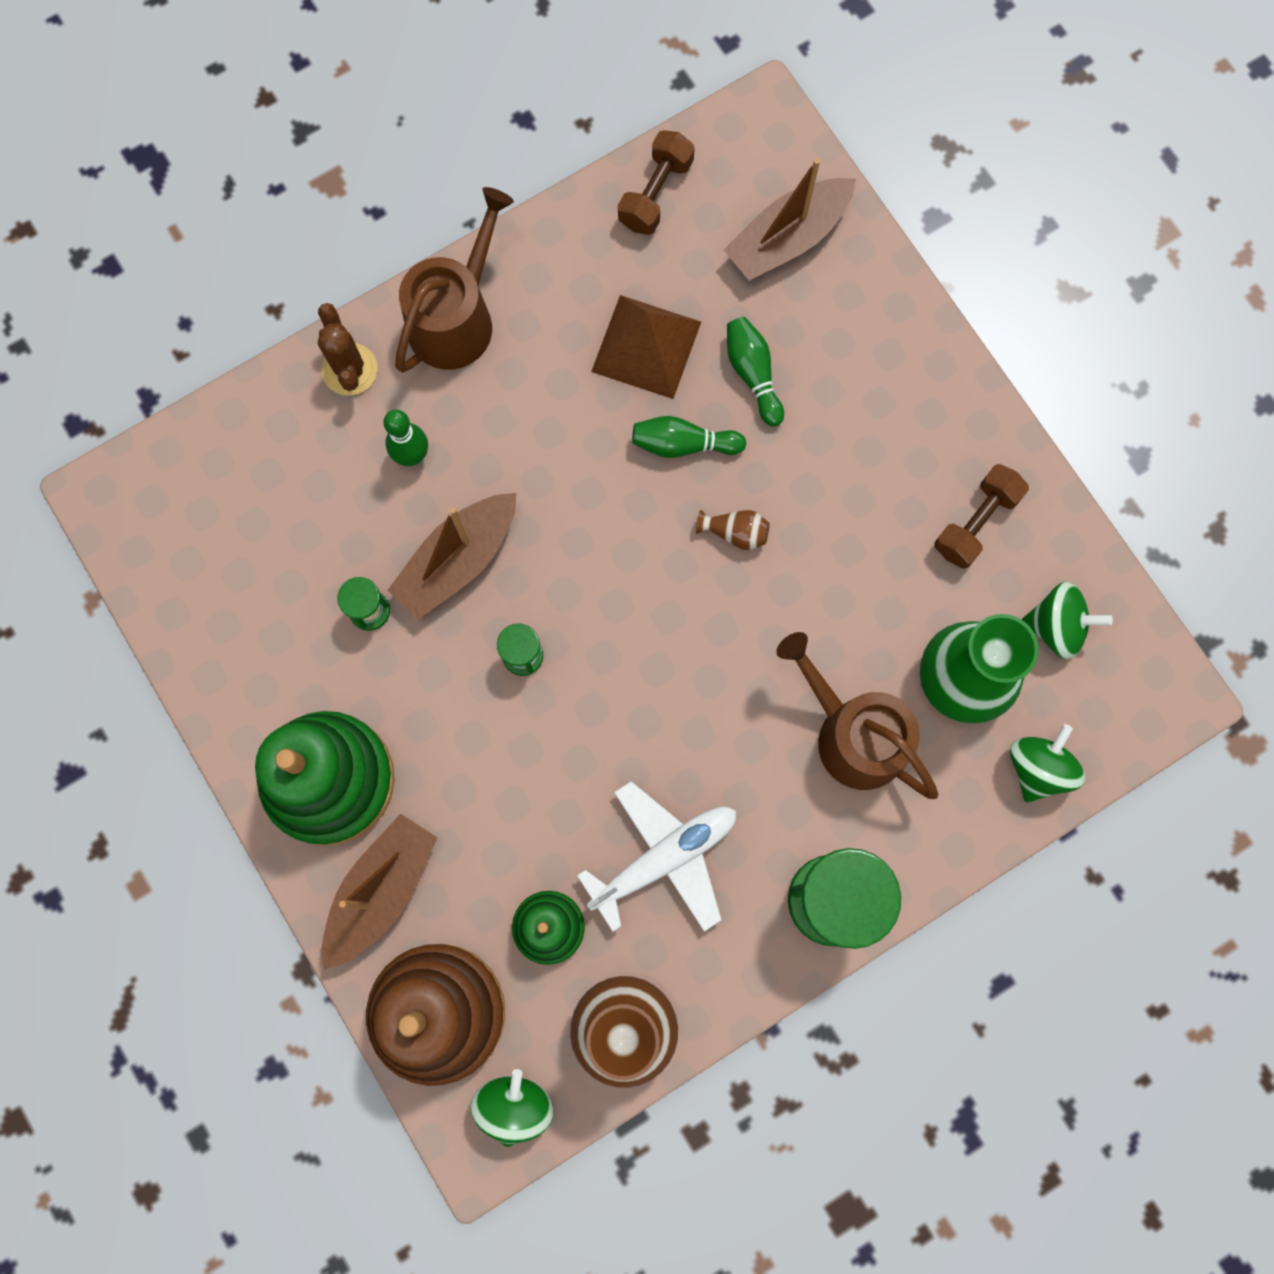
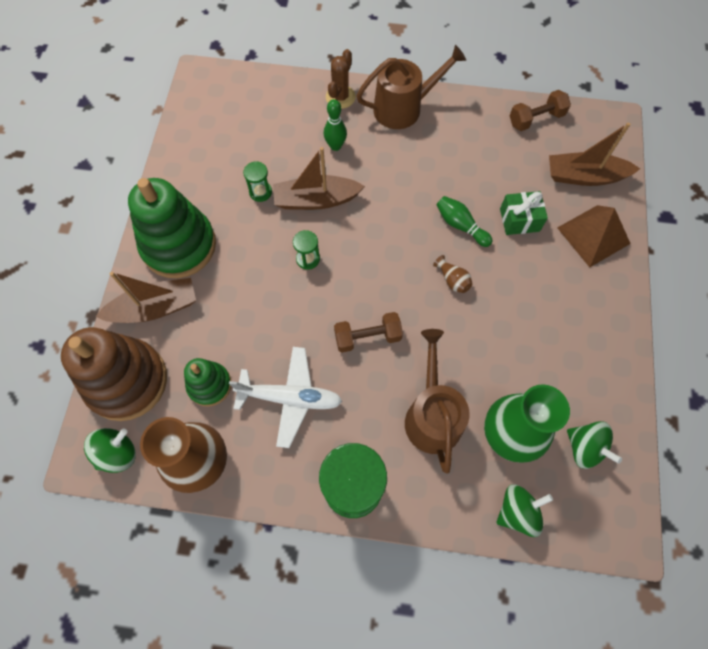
camera: 40 degrees right, 10 degrees down
brown pyramid [591,295,701,399] -> brown pyramid moved to [557,205,631,267]
green bowling pin [727,317,784,426] -> green gift [500,191,548,235]
brown dumbbell [934,464,1029,569] -> brown dumbbell moved to [334,312,403,352]

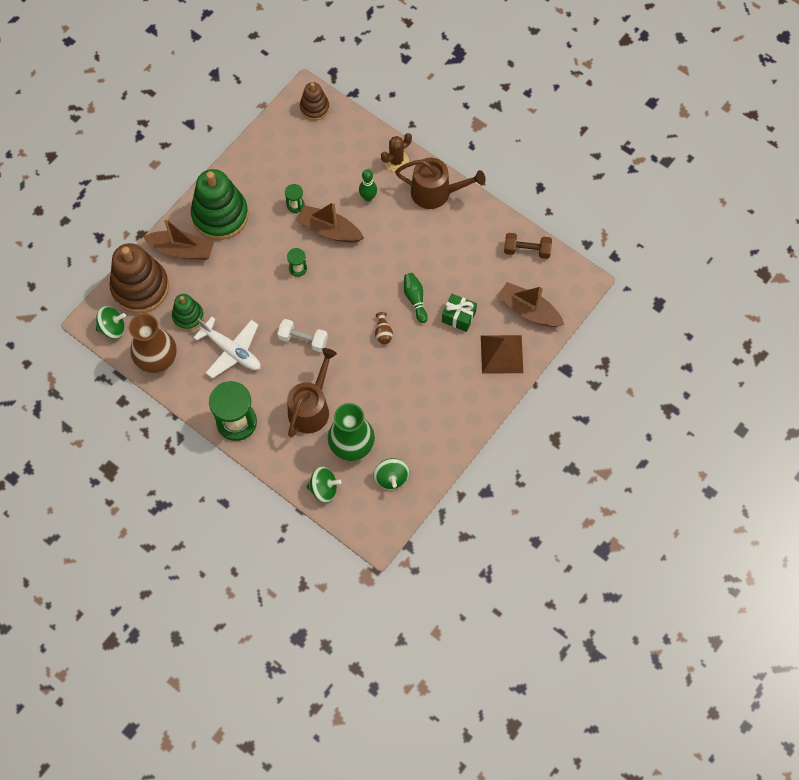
camera: 30 degrees right, 0 degrees up
brown dumbbell [334,312,403,352] -> white dumbbell [278,319,328,352]
none -> brown stacking toy [300,82,330,121]

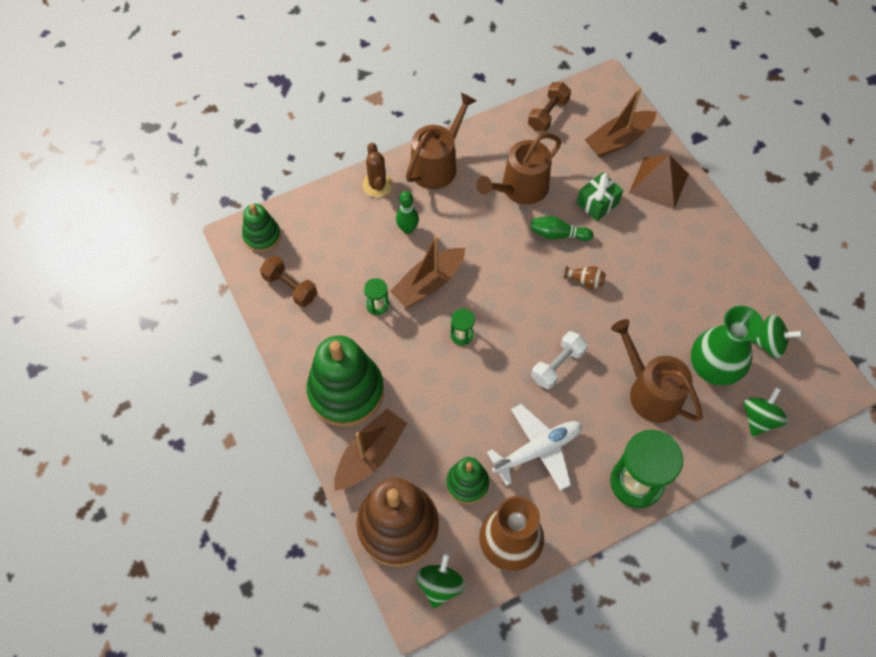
camera: 65 degrees left, 5 degrees down
brown stacking toy [300,82,330,121] -> green stacking toy [242,204,281,252]
none -> brown dumbbell [260,255,317,307]
none -> brown watering can [476,133,561,205]

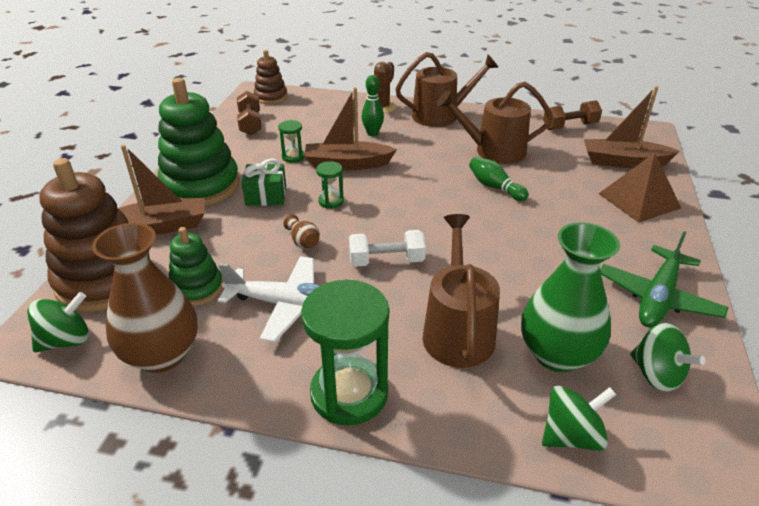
camera: 40 degrees right, 25 degrees down
green stacking toy [242,204,281,252] -> brown stacking toy [254,50,287,104]
brown vase [564,266,606,289] -> brown vase moved to [284,215,320,249]
green gift [577,172,623,221] -> green gift moved to [241,159,286,206]
none -> green plane [600,231,728,327]

